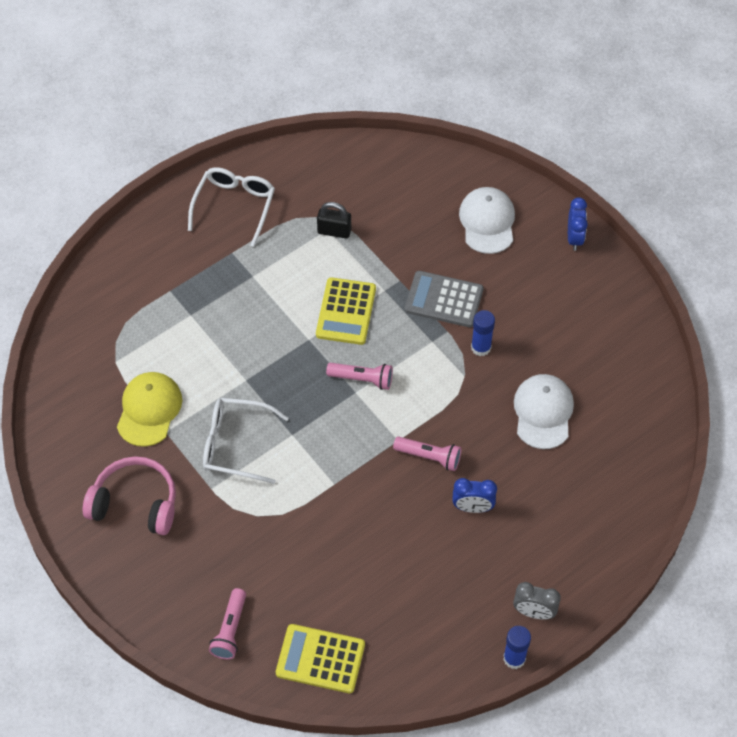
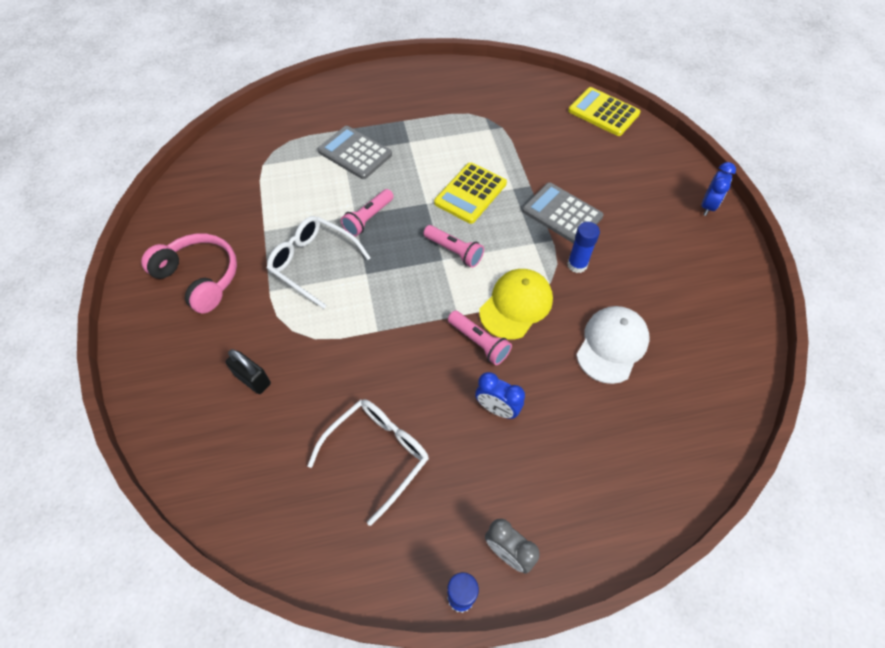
camera: 25 degrees right, 0 degrees up
yellow cap [117,372,182,447] -> yellow cap moved to [479,269,553,340]
white glasses [188,167,275,247] -> white glasses moved to [307,399,429,526]
pink flashlight [209,588,246,660] -> pink flashlight moved to [341,189,394,236]
yellow calculator [276,624,365,693] -> yellow calculator moved to [568,87,640,136]
black padlock [317,202,351,238] -> black padlock moved to [226,349,271,394]
white cap [459,187,515,254] -> none
none -> grey calculator [318,126,392,179]

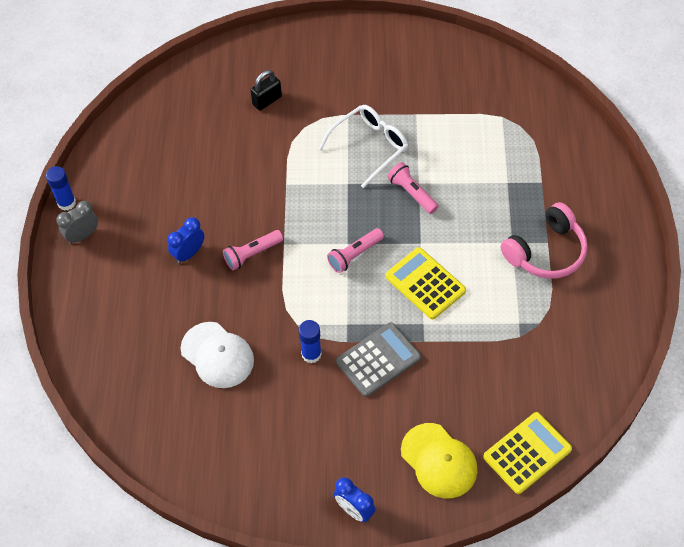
camera: 105 degrees right, 0 degrees up
pink headphones [141,233,237,313] -> pink headphones moved to [501,202,588,279]
white glasses [307,399,429,526] -> none
grey calculator [318,126,392,179] -> none
yellow cap [479,269,553,340] -> yellow cap moved to [401,423,478,499]

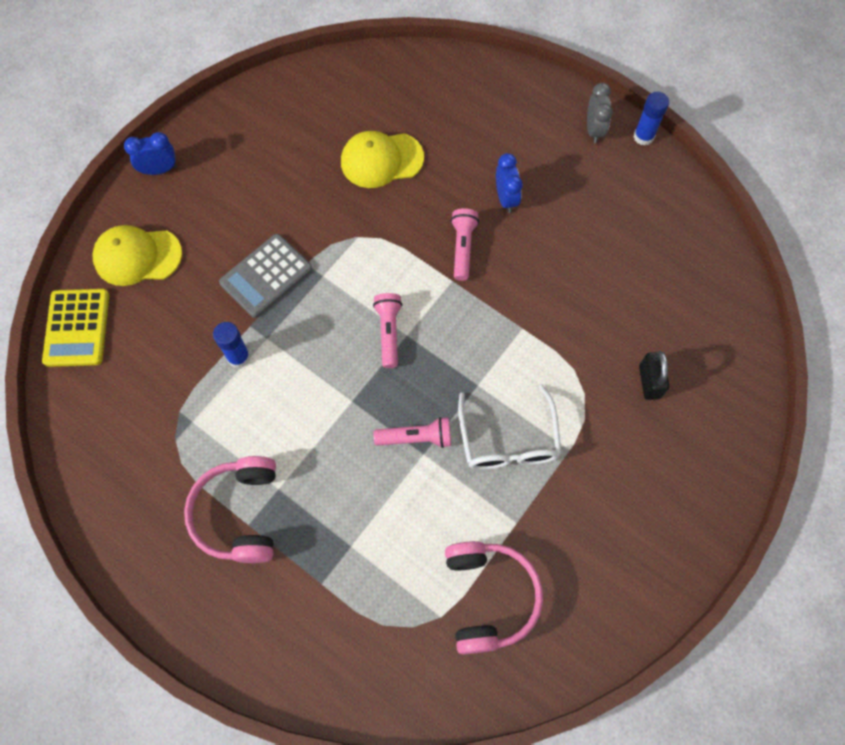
camera: 125 degrees right, 10 degrees up
white cap [181,322,254,388] -> yellow cap [341,131,424,188]
blue glue stick [298,320,322,363] -> blue glue stick moved to [213,322,250,368]
grey calculator [336,322,421,397] -> grey calculator turned 45 degrees clockwise [219,234,313,318]
yellow calculator [386,247,466,319] -> none
none -> pink headphones [445,541,543,654]

